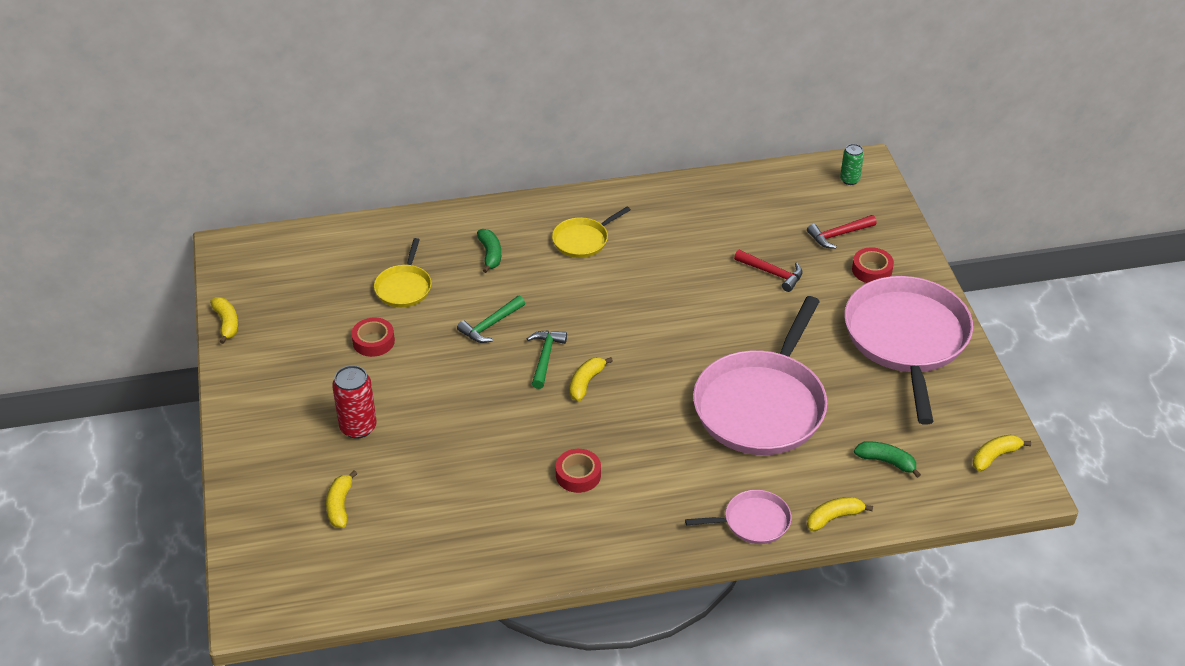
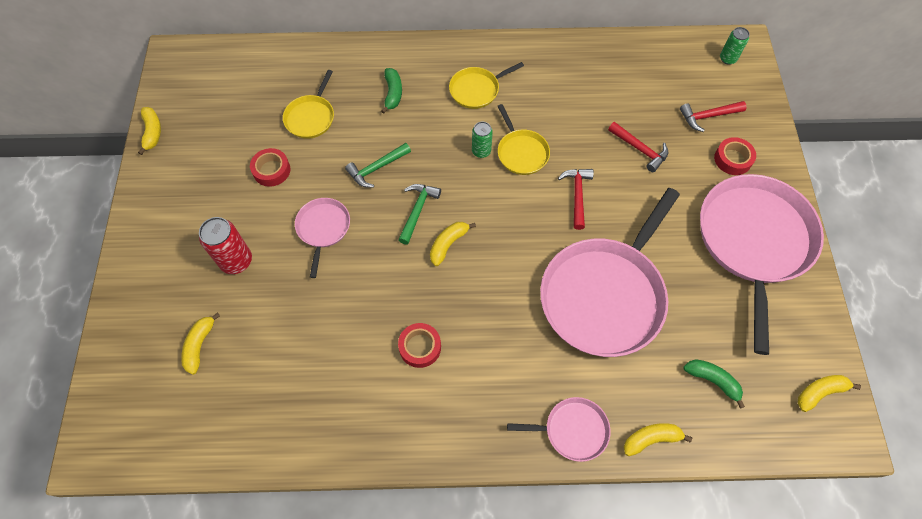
camera: 10 degrees right, 20 degrees up
none -> pink pan [295,198,350,278]
none -> green can [472,122,493,158]
none -> yellow pan [497,104,550,175]
none -> red hammer [558,169,594,230]

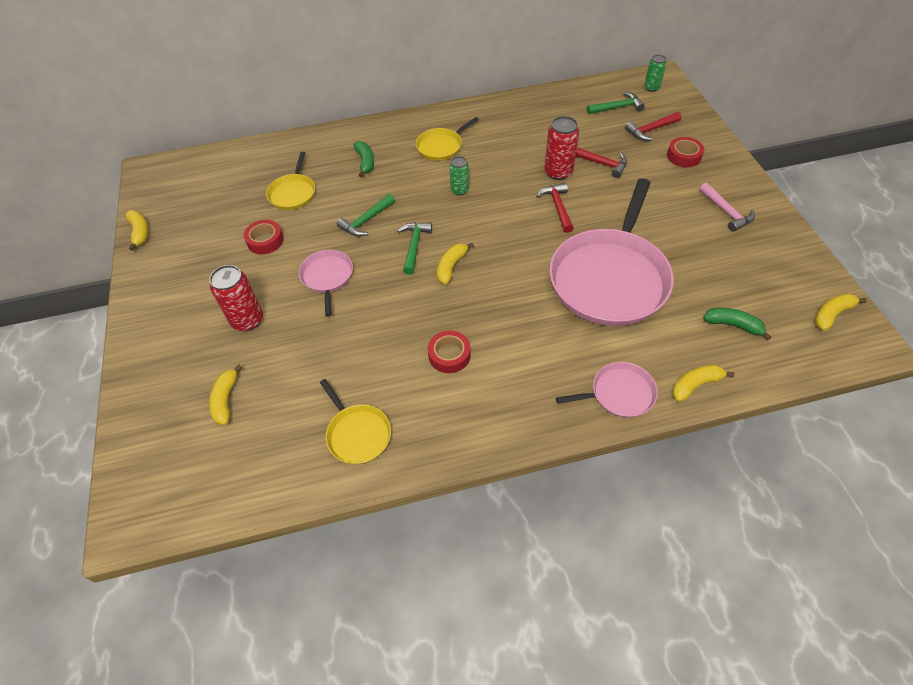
camera: 10 degrees left, 10 degrees down
yellow pan [497,104,550,175] -> yellow pan moved to [320,379,391,464]
pink pan [700,174,824,355] -> pink hammer [699,183,755,232]
none -> red can [544,116,579,180]
none -> green hammer [587,92,645,114]

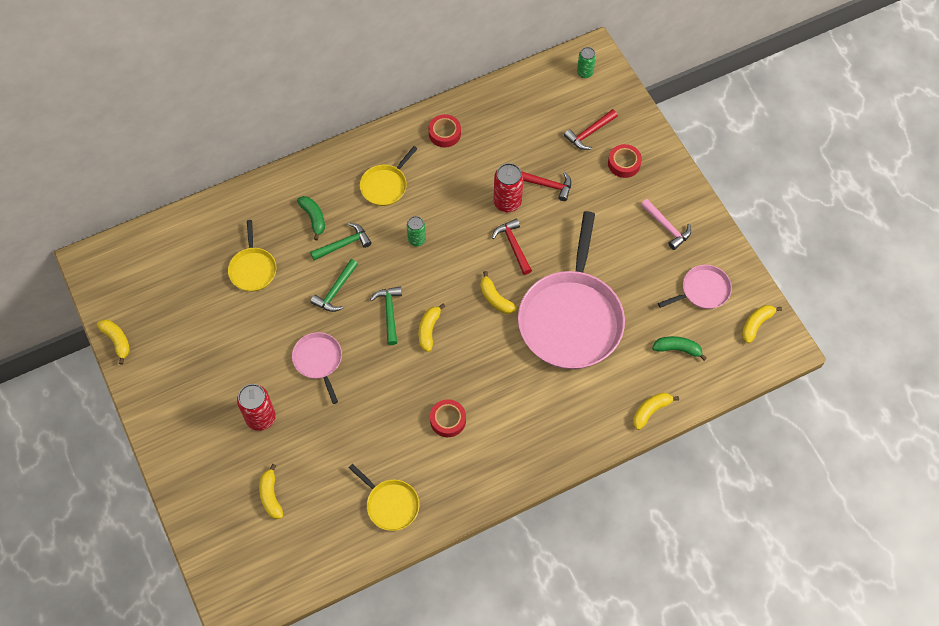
camera: 15 degrees left, 10 degrees up
red tape [244,220,284,254] -> red tape moved to [429,114,461,147]
pink pan [556,362,658,418] -> pink pan moved to [658,265,732,309]
green hammer [587,92,645,114] -> green hammer moved to [310,223,372,260]
none -> yellow banana [480,271,517,314]

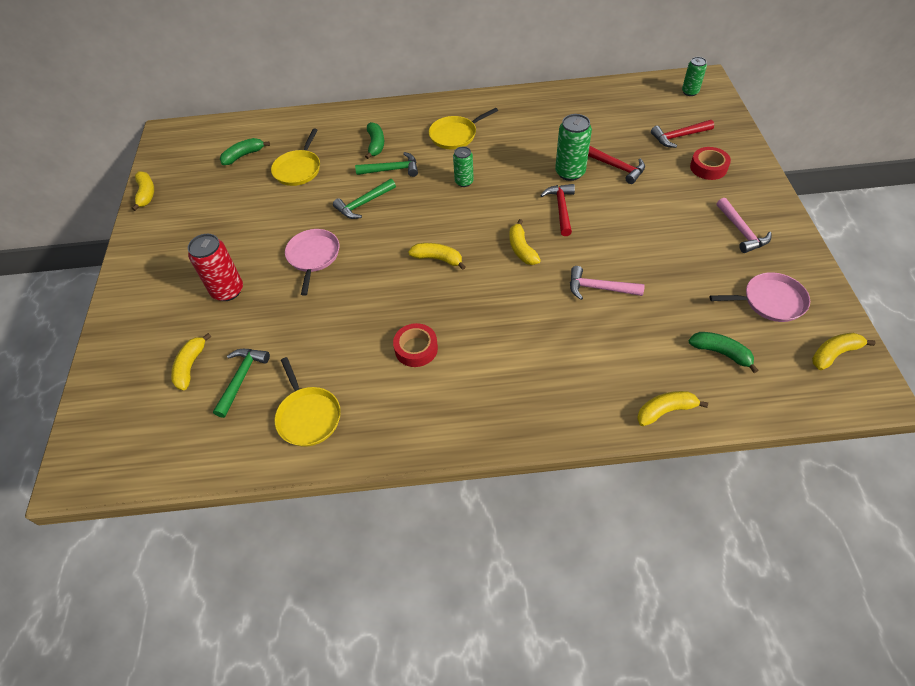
camera: 25 degrees right, 10 degrees down
green hammer [370,286,402,345] -> green hammer moved to [213,349,270,418]
yellow banana [418,304,445,352] -> yellow banana turned 75 degrees clockwise [408,243,466,270]
red tape [429,114,461,147] -> none
red can [494,163,524,213] -> green can [555,114,592,181]
pink pan [518,211,625,369] -> pink hammer [570,266,645,300]
none -> green banana [220,138,270,165]

